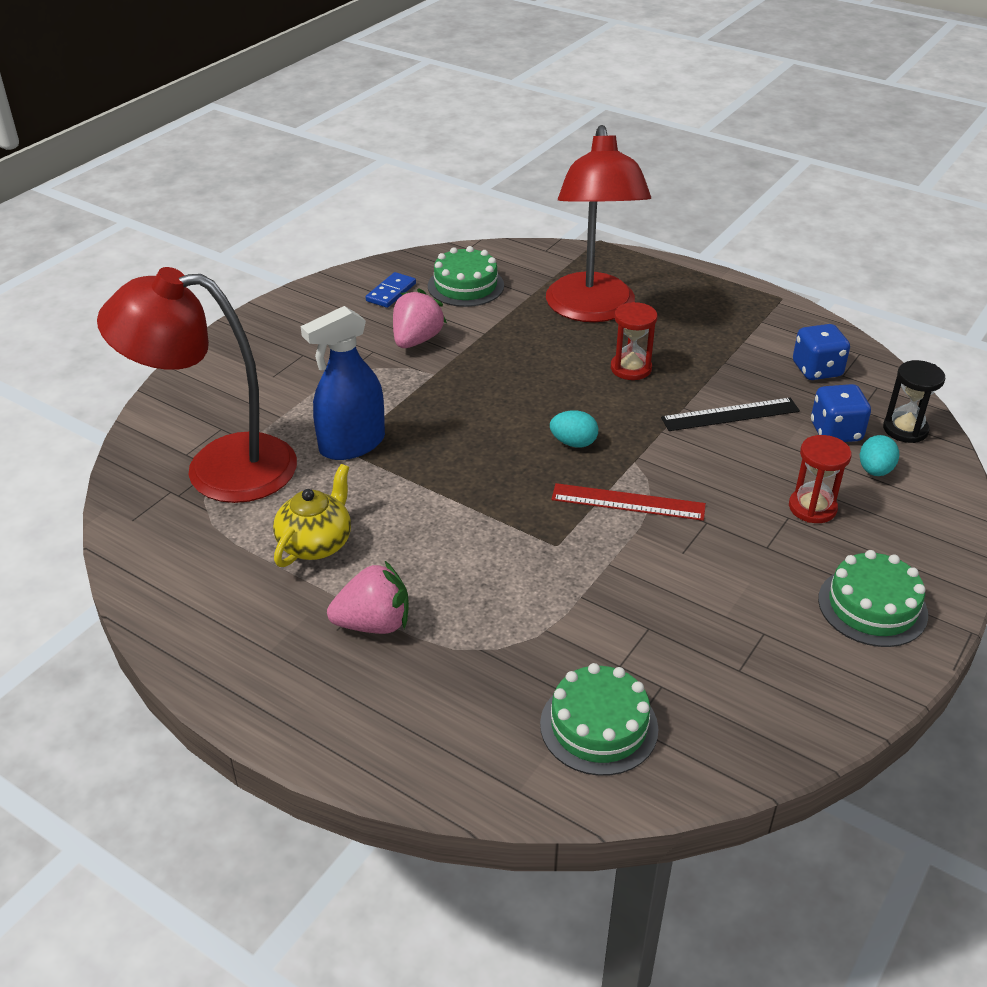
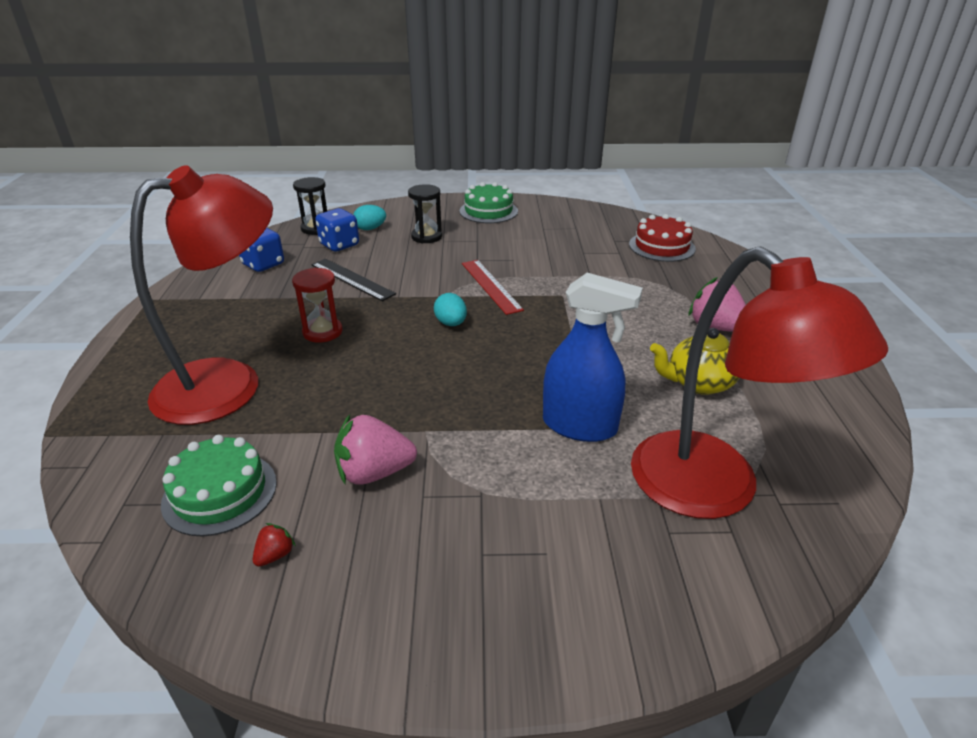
camera: 125 degrees left, 5 degrees down
blue domino [366,272,416,308] -> red strawberry [253,523,296,567]
green cake [540,663,658,776] -> red cake [629,214,696,262]
red hourglass [789,435,852,523] -> black hourglass [408,184,442,243]

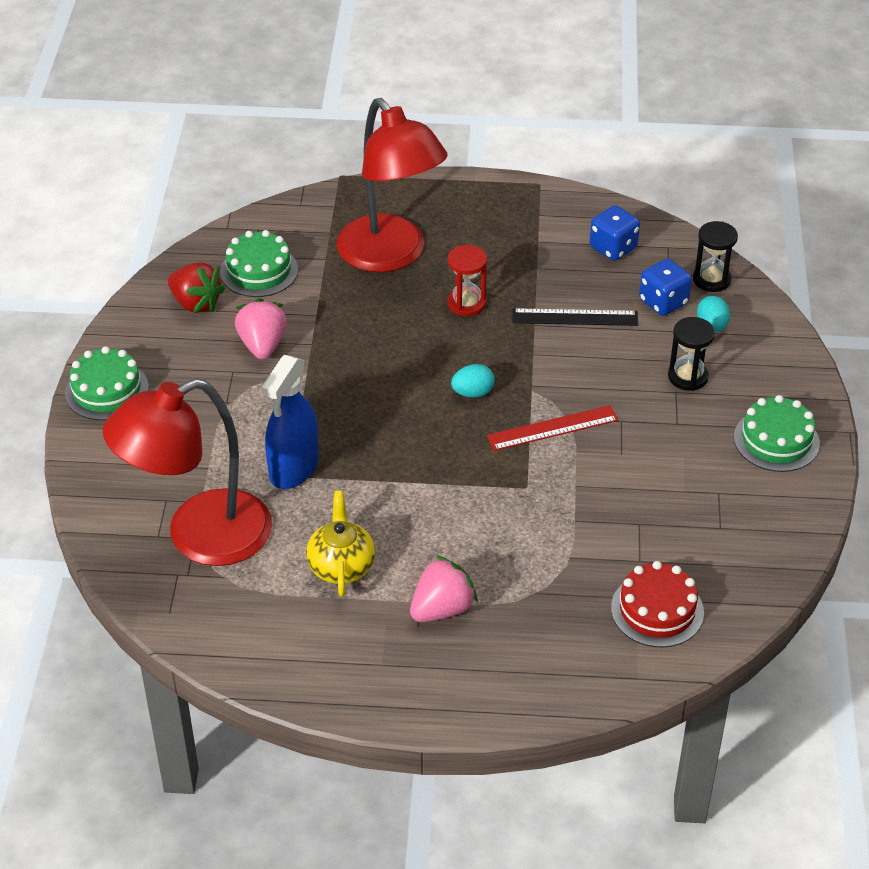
camera: 95 degrees right, 10 degrees up
red strawberry [253,523,296,567] -> red strawberry [168,262,225,313], size x2.14
black ruler [311,259,396,301] -> black ruler turned 45 degrees clockwise [512,308,638,326]
none -> green cake [65,346,149,420]

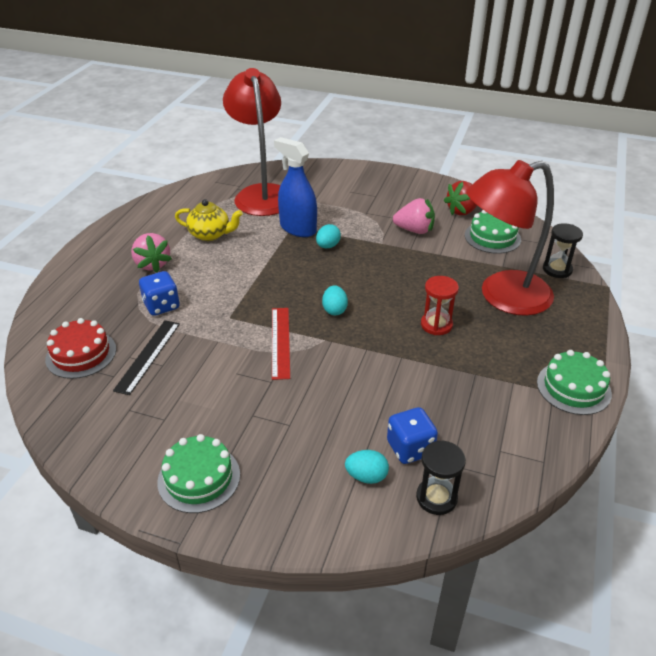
camera: 105 degrees right, 5 degrees down
green cake [65,346,149,420] -> green cake moved to [537,350,612,415]
black ruler [512,308,638,326] -> black ruler moved to [113,320,180,395]
blue dice [590,205,640,261] -> blue dice moved to [139,271,180,316]
black hourglass [668,317,715,391] -> black hourglass moved to [543,223,583,278]
none -> turquoise egg [316,224,341,248]

